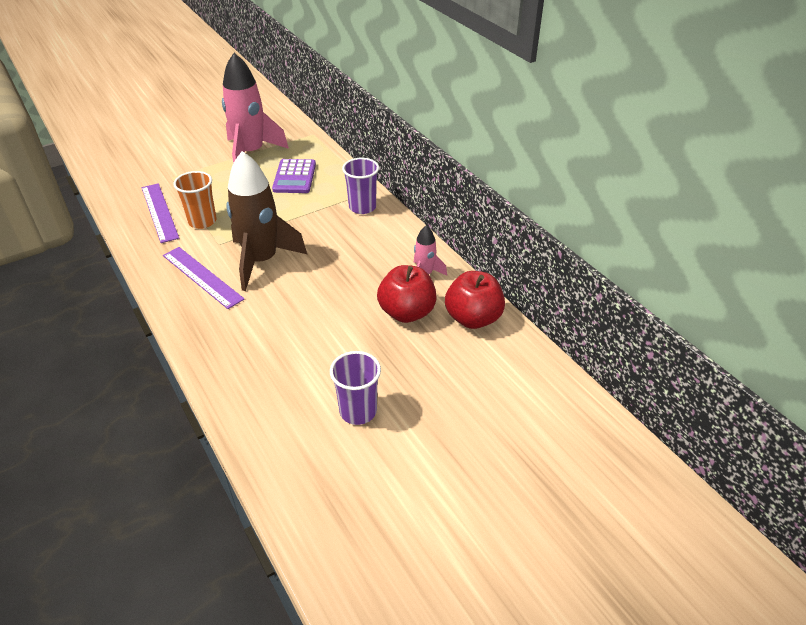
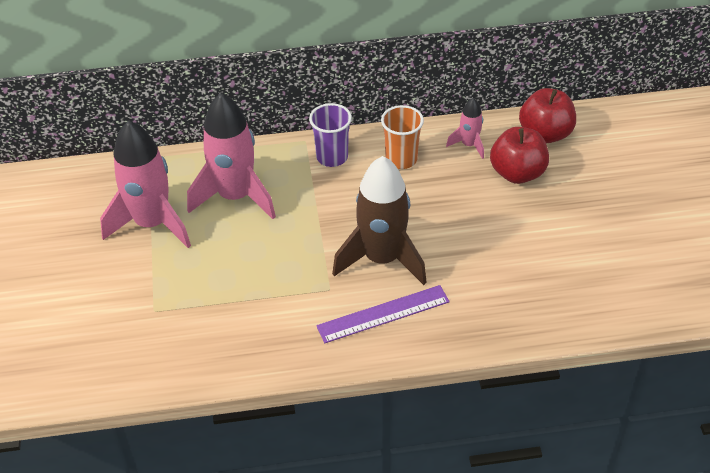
camera: 65 degrees left, 5 degrees up
purple ruler [142,183,179,243] -> none
orange cup [173,171,217,229] -> orange cup moved to [381,105,424,169]
purple calculator [272,159,316,193] -> pink rocket [187,93,276,219]
purple cup [330,351,381,425] -> none

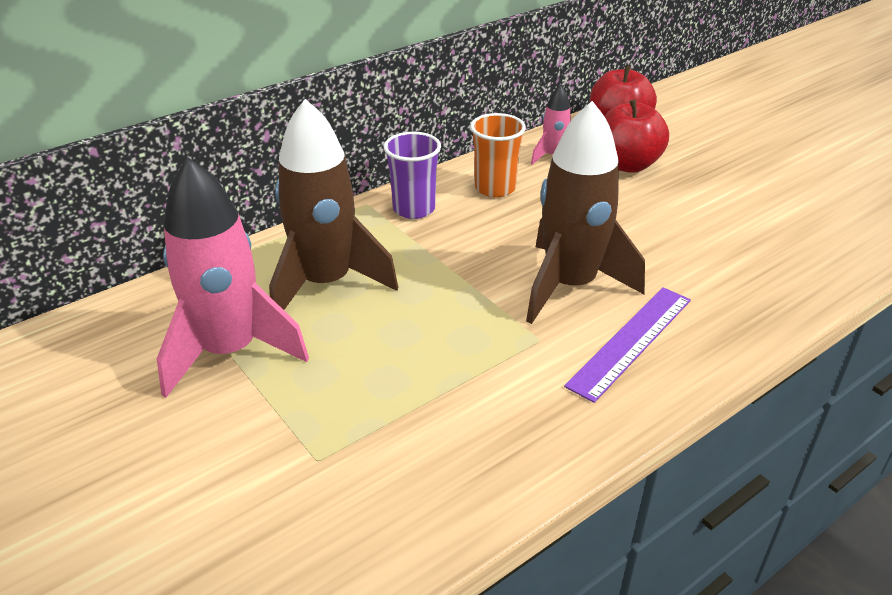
camera: 30 degrees left, 10 degrees down
pink rocket [187,93,276,219] -> brown rocket [269,99,398,310]

